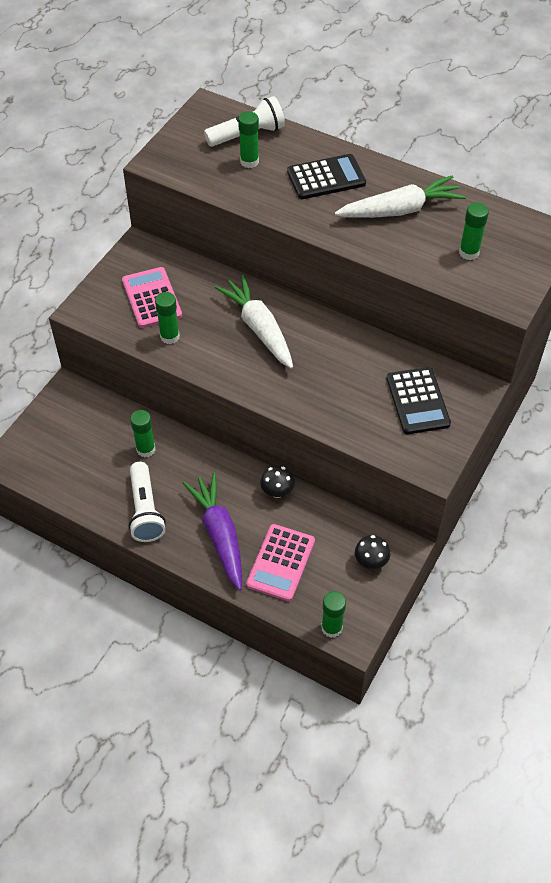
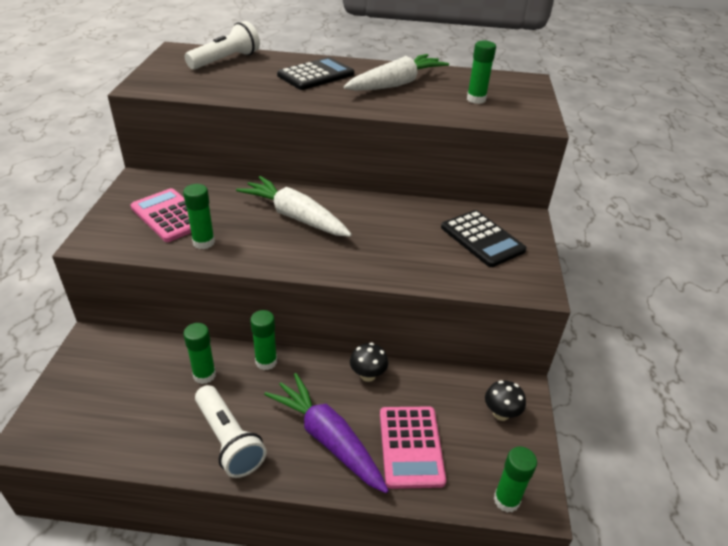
camera: 25 degrees left, 15 degrees down
green glue stick [238,111,259,168] -> green glue stick moved to [250,310,277,370]

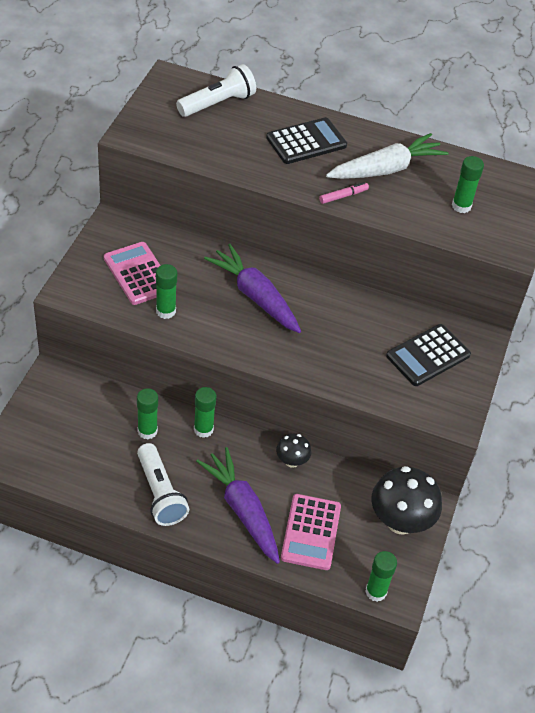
camera: 10 degrees right, 10 degrees up
white carrot [236,176,352,237] -> purple carrot [204,244,301,333]
black calculator [441,210,527,267] -> black calculator turned 75 degrees clockwise [386,324,471,386]
black mushroom [485,380,526,421] -> black mushroom [371,466,442,535], size x1.93
none -> pink marker [319,182,369,204]

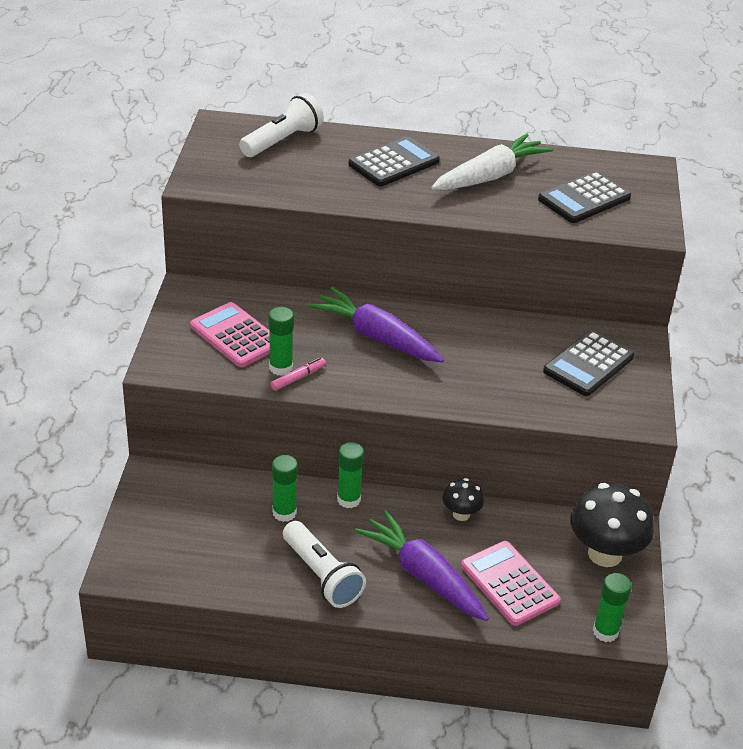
camera: 10 degrees left, 10 degrees down
pink calculator [281,494,341,570] -> pink calculator turned 150 degrees clockwise [461,541,560,626]
pink marker [319,182,369,204] -> pink marker moved to [270,357,326,391]
green glue stick [452,156,484,213] -> black calculator [538,171,631,223]

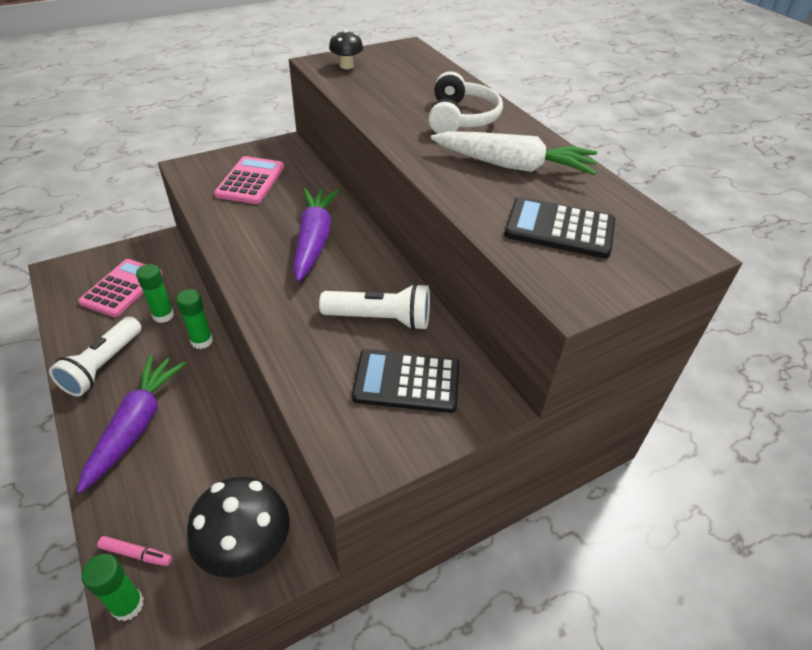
camera: 55 degrees right, 5 degrees up
white flashlight [239,93,324,157] -> white flashlight moved to [319,283,430,330]
green glue stick [269,307,294,376] -> none
pink marker [270,357,326,391] -> pink marker moved to [97,536,172,566]
black calculator [348,136,440,186] -> white headphones [428,71,503,134]
black mushroom [443,478,484,521] -> black mushroom moved to [329,29,363,69]
pink calculator [461,541,560,626] -> pink calculator moved to [78,259,163,317]

